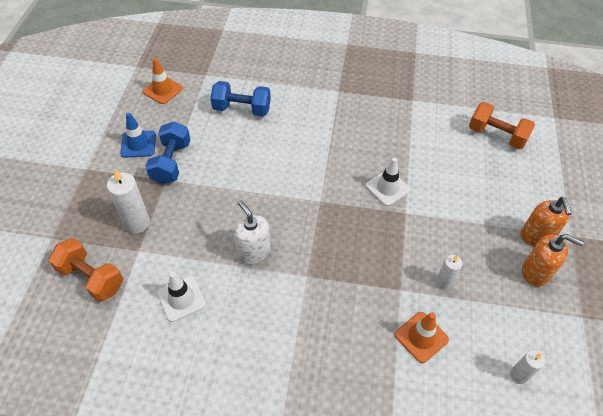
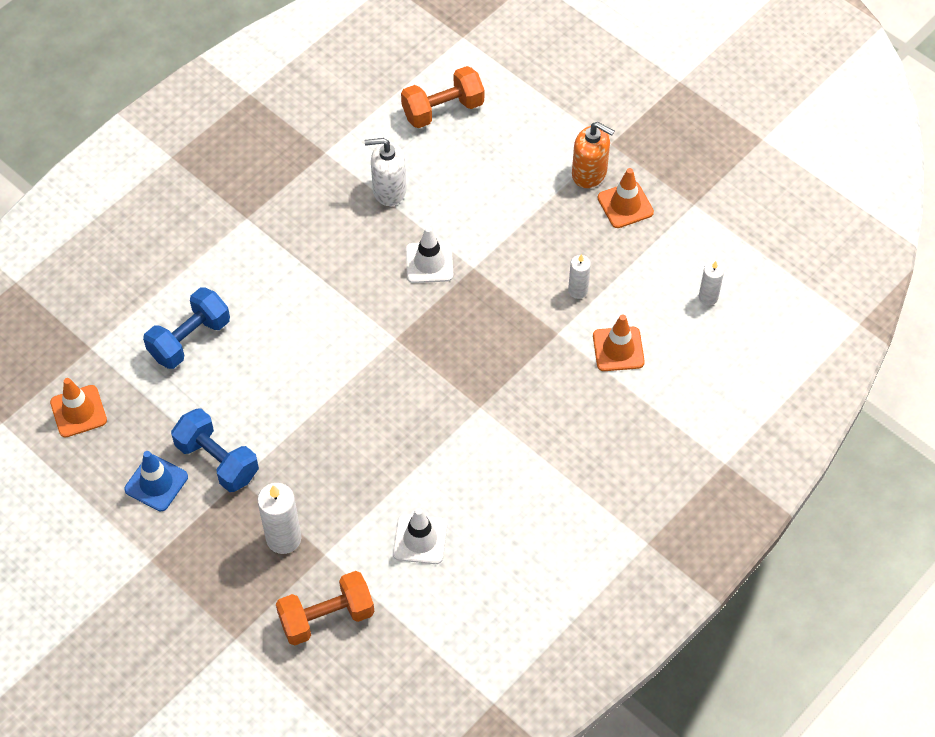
camera: 55 degrees left, 5 degrees up
white soap dispenser [234,200,270,265] -> white soap dispenser moved to [365,138,407,206]
orange soap dispenser [522,234,584,287] -> orange traffic cone [598,168,654,228]

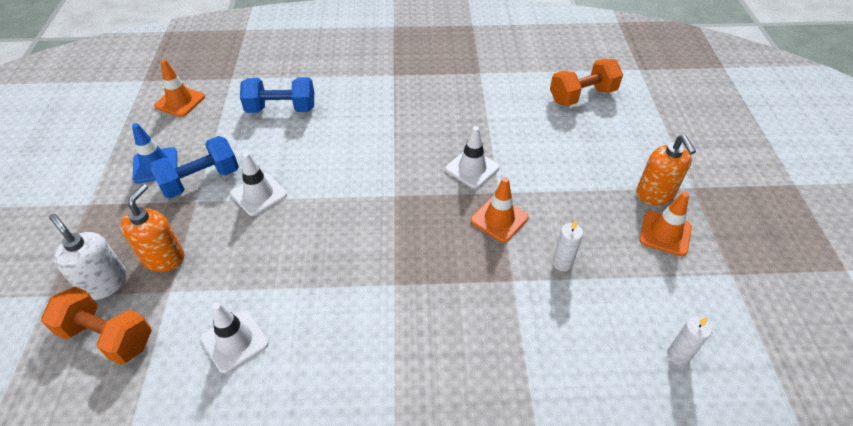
camera: 45 degrees right, 10 degrees down
blue dumbbell [171,408,259,492] -> blue dumbbell turned 60 degrees clockwise [149,136,239,198]
white candle [257,483,301,554] -> orange soap dispenser [120,184,185,272]
white soap dispenser [365,138,407,206] -> white soap dispenser moved to [49,214,127,300]
orange dumbbell [401,66,484,128] -> orange dumbbell turned 45 degrees counterclockwise [550,59,623,106]
orange traffic cone [593,314,645,371] -> orange traffic cone moved to [471,177,529,243]
none -> white traffic cone [230,152,287,216]

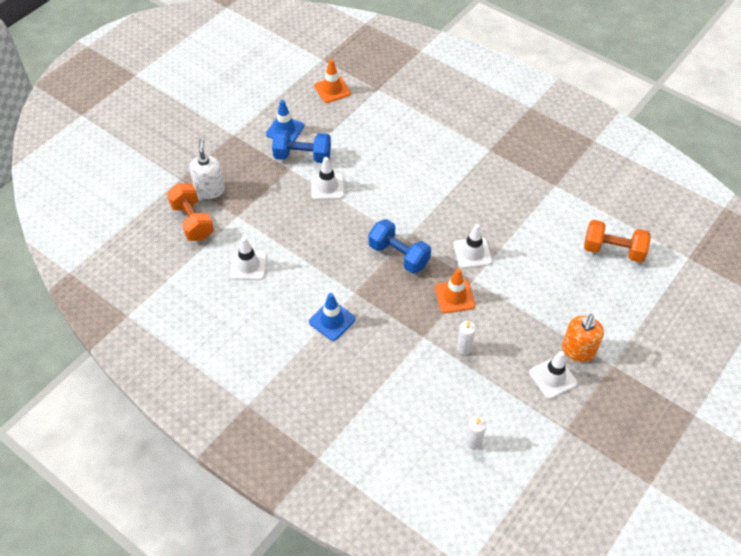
camera: 40 degrees right, 5 degrees up
orange soap dispenser [120,184,185,272] -> none
blue dumbbell [240,77,314,113] -> blue dumbbell moved to [369,219,431,274]
orange traffic cone [639,192,692,256] -> white traffic cone [529,351,577,399]
none -> blue traffic cone [309,293,355,341]

